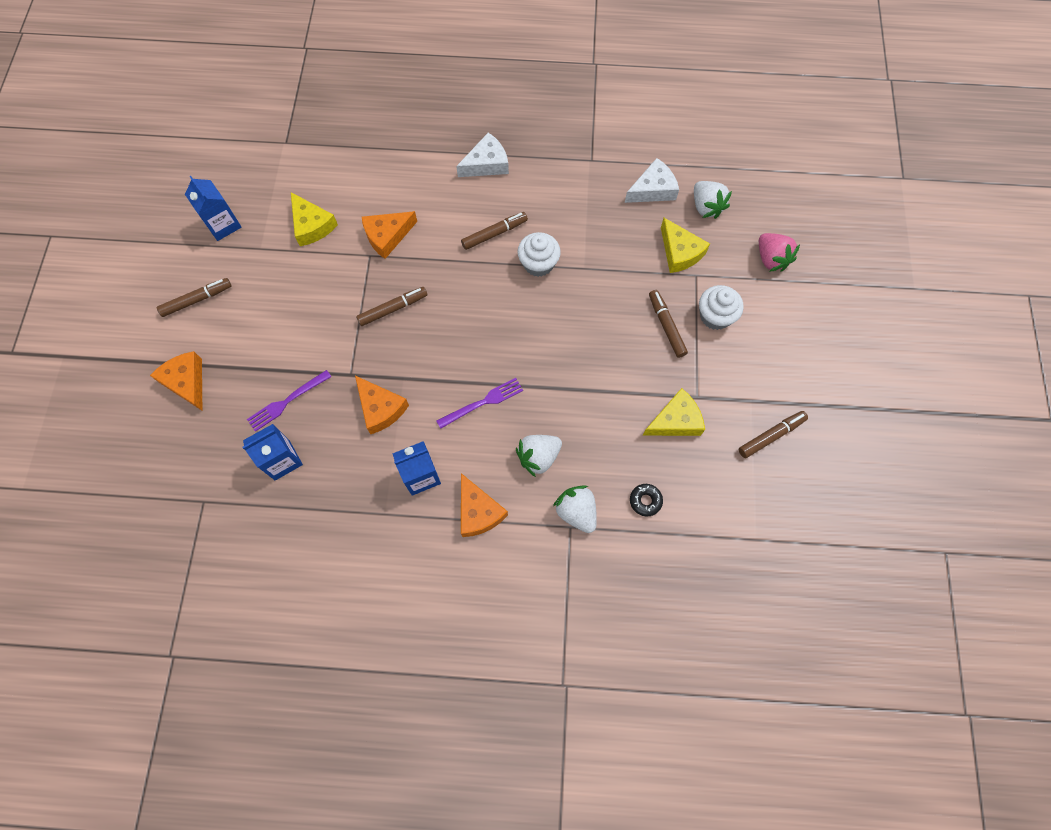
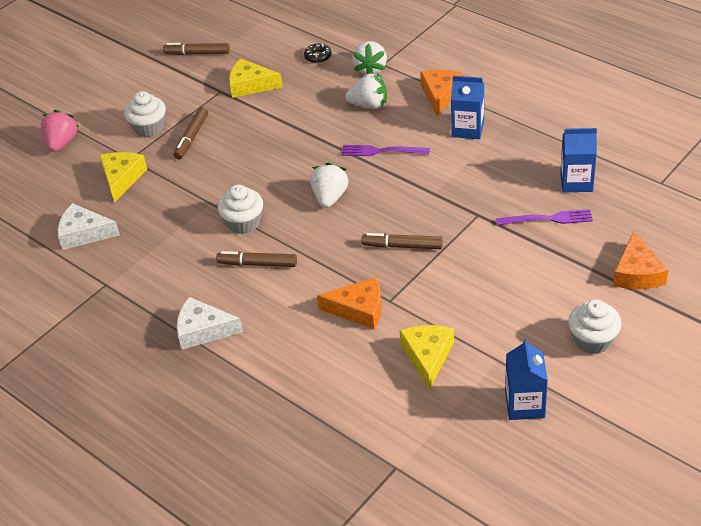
camera: 140 degrees left, 25 degrees down
brown marker [157,278,232,317] -> white cupcake [568,300,622,354]
orange cheese [355,376,409,434] -> none
white strawberry [694,181,732,219] -> white strawberry moved to [310,162,348,208]

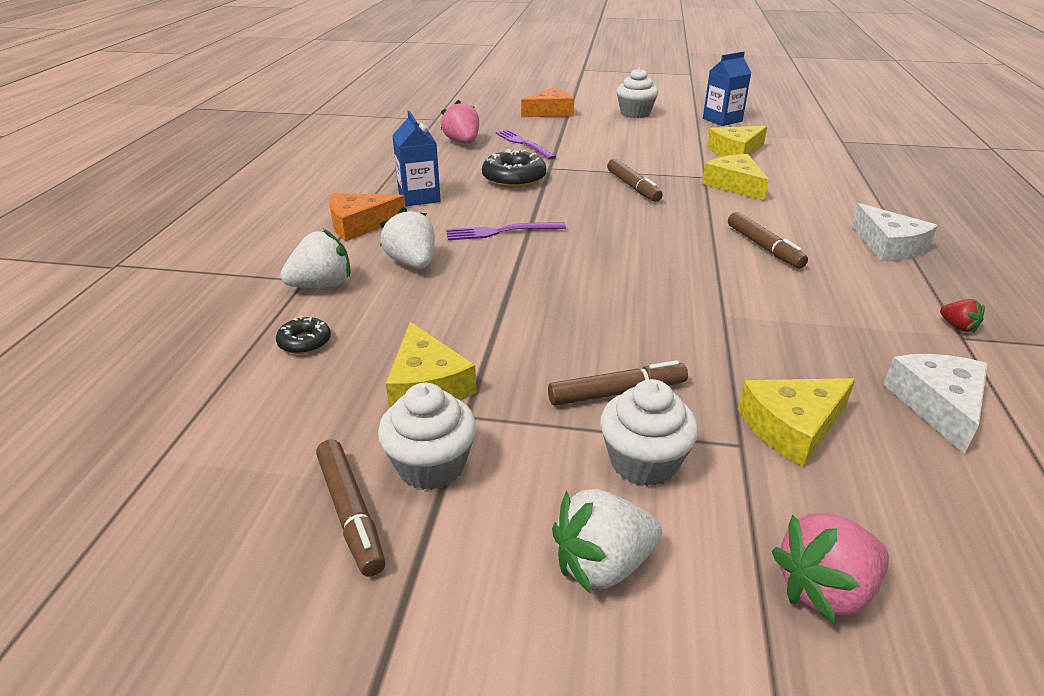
camera: 125 degrees left, 10 degrees down
white cheese [58,203,120,250] -> white cheese turned 150 degrees counterclockwise [883,354,988,454]
white cupcake [218,185,263,234] -> white cupcake moved to [378,383,476,490]
white strawberry [310,162,348,208] -> white strawberry moved to [552,489,662,594]
orange cheese [317,277,382,329] -> yellow cheese [702,154,769,201]
purple fork [341,145,430,156] -> purple fork turned 105 degrees clockwise [446,222,566,240]
blue carton [560,128,597,192] -> pink strawberry [441,100,479,144]
none -> black donut [482,149,546,188]
none -> red strawberry [940,299,985,333]

